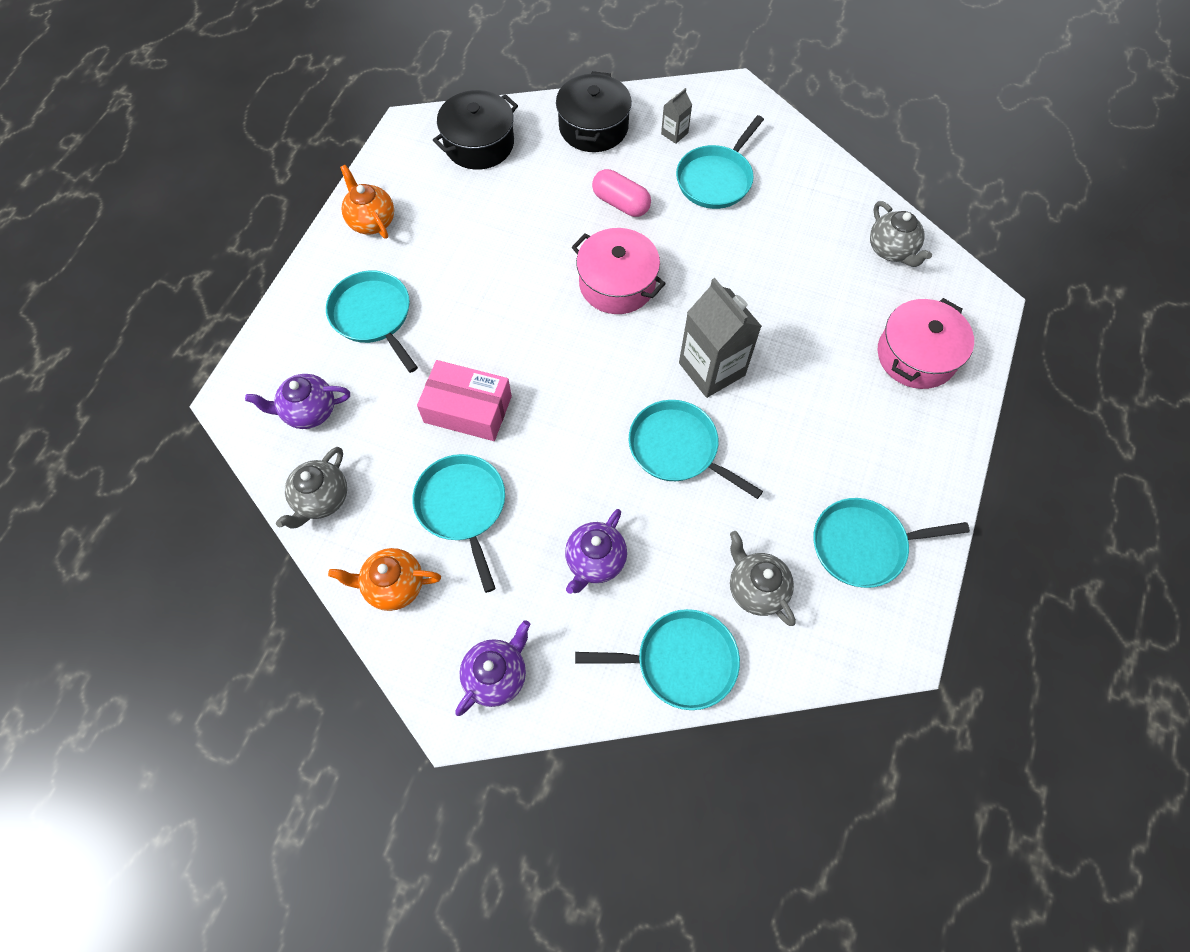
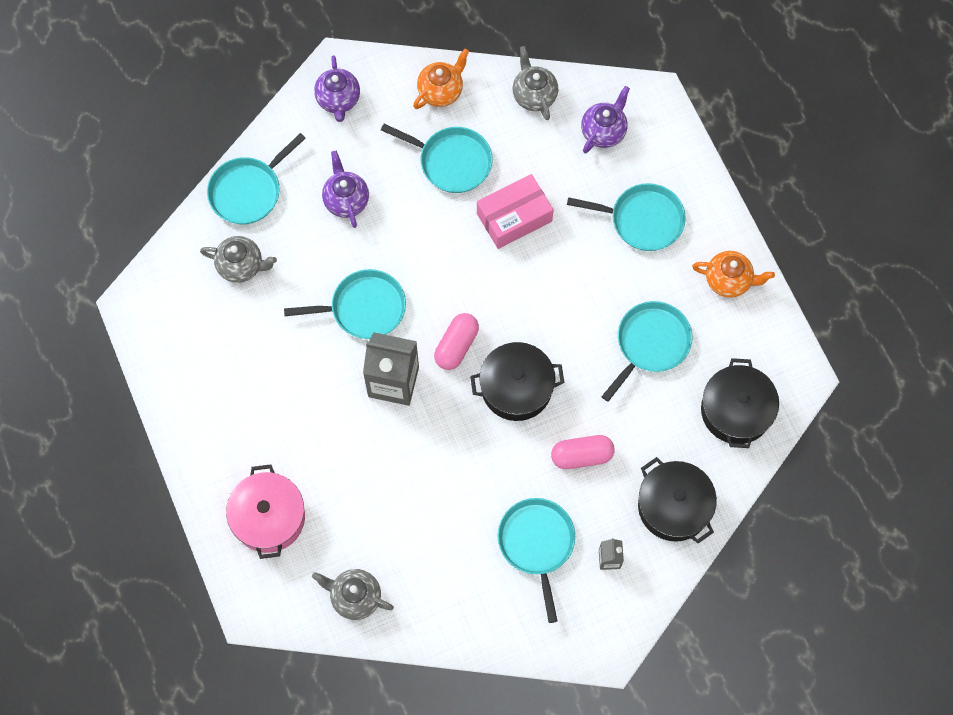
camera: 135 degrees right, 5 degrees up
pink pot [572,228,666,314] -> black pot [470,342,565,421]
turquoise pan [813,498,970,588] -> turquoise pan moved to [601,301,692,402]
none -> pink capsule [434,313,479,370]

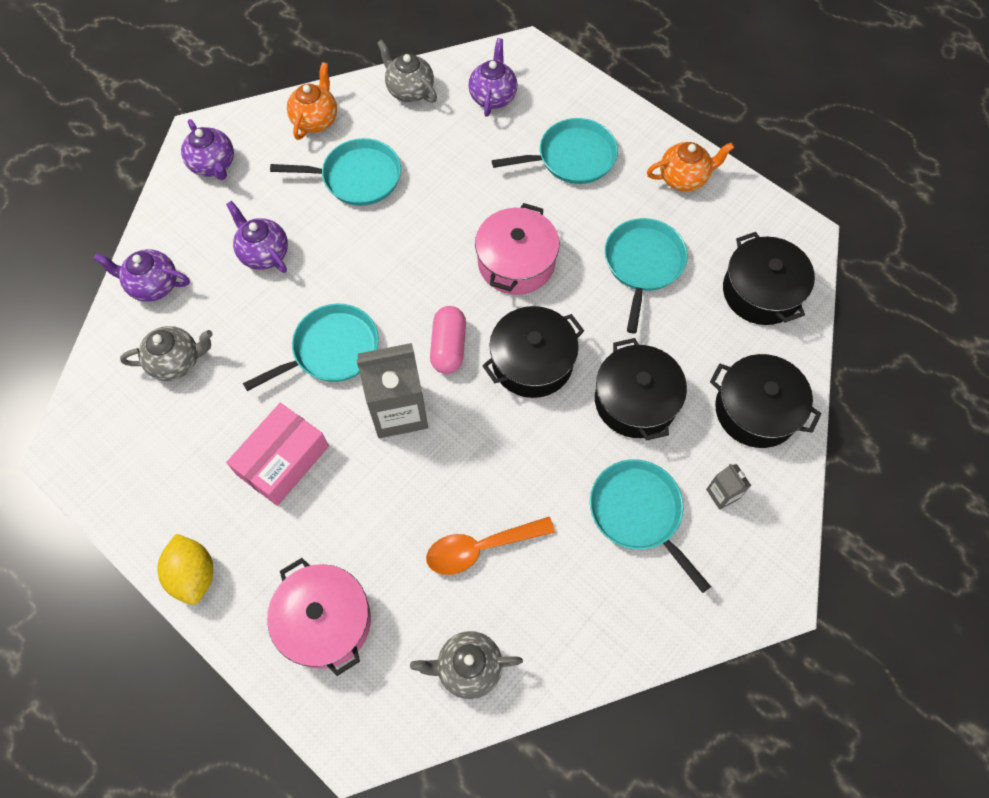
camera: 25 degrees left, 5 degrees down
turquoise pan [207,133,306,224] -> purple teapot [94,249,190,302]
pink box [477,174,554,249] -> pink box moved to [226,403,329,506]
pink capsule [551,435,615,469] -> black pot [595,338,687,441]
none -> yellow lemon [158,534,213,605]
none -> orange spoon [426,517,555,575]
none -> pink pot [475,203,559,295]

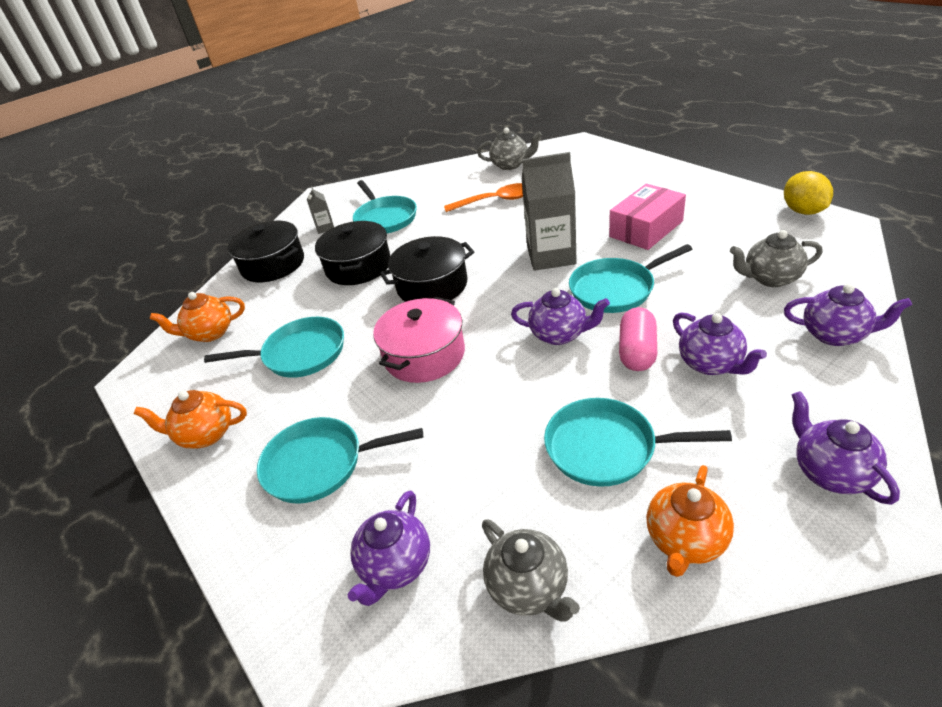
camera: 165 degrees left, 25 degrees down
yellow lemon [158,534,213,605] -> yellow lemon moved to [784,171,833,215]
pink pot [267,558,371,676] -> none
pink capsule [430,306,466,374] -> pink capsule moved to [619,307,657,371]
turquoise pan [605,218,688,333] -> turquoise pan turned 120 degrees counterclockwise [204,317,344,378]
black pot [723,232,815,325] -> orange teapot [150,292,245,342]
none -> purple teapot [511,288,610,345]

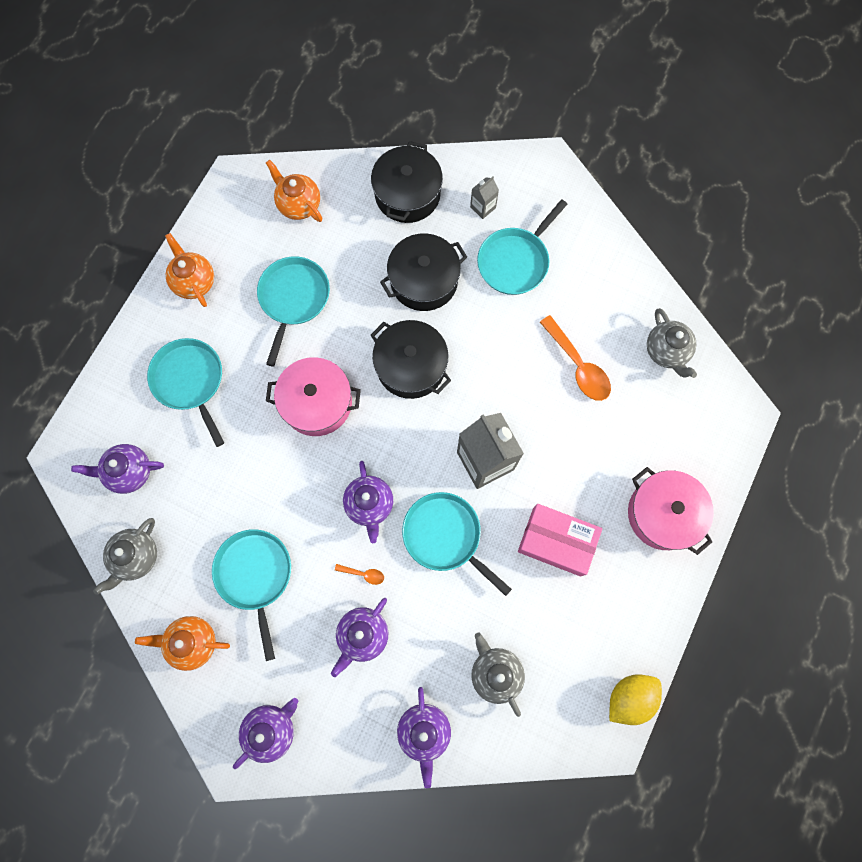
camera: 60 degrees right, 35 degrees up
turquoise pan [204,317,344,378] -> turquoise pan turned 135 degrees counterclockwise [257,256,330,367]
pink capsule [619,307,657,371] -> orange spoon [335,564,384,585]
none -> pink pot [628,467,714,555]

